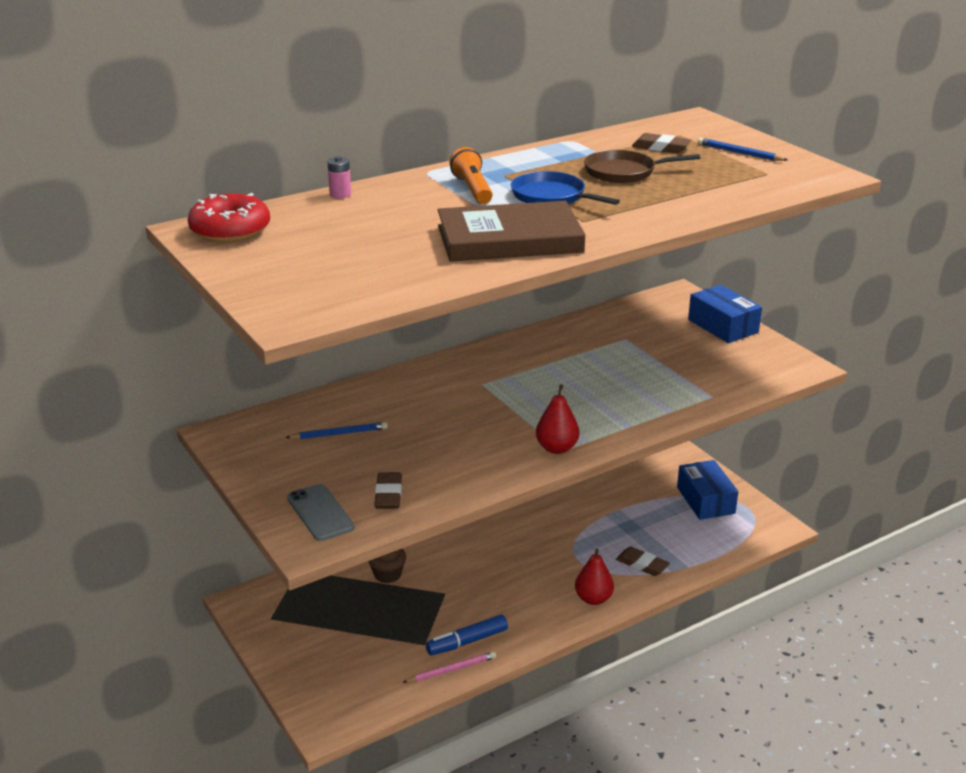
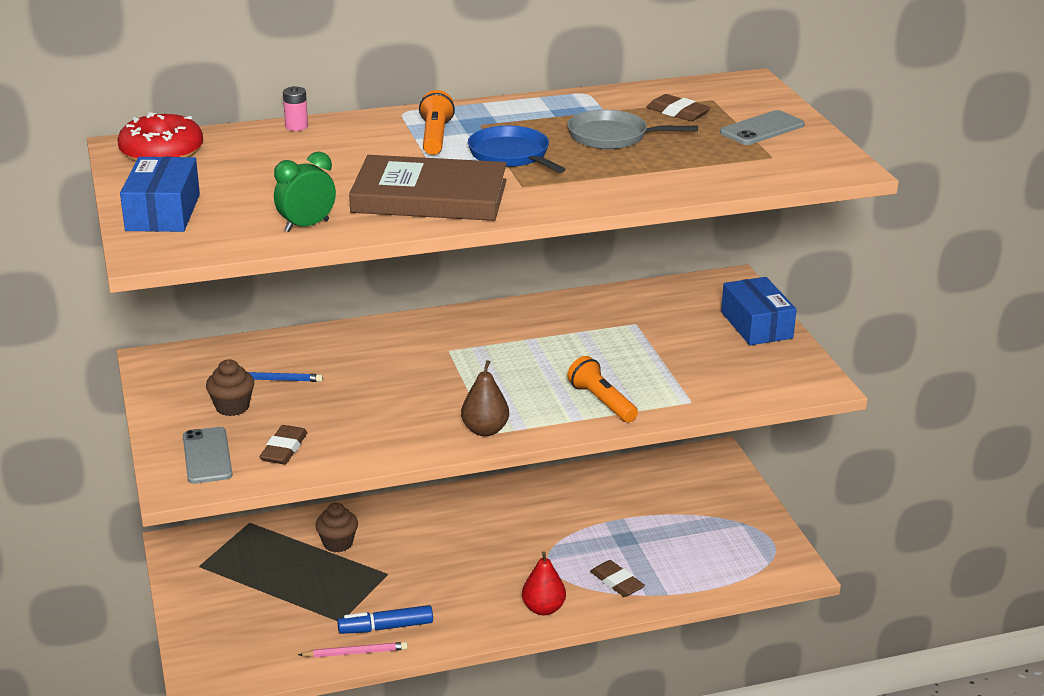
camera: 15 degrees right, 0 degrees up
red pear [536,384,580,454] -> brown pear [461,360,509,436]
brown pan [584,150,700,183] -> grey pan [567,110,698,149]
blue box [677,460,738,520] -> blue box moved to [120,157,200,232]
blue pencil [698,138,788,161] -> grey phone [720,110,805,145]
none -> brown cupcake [206,359,254,416]
none -> green clock [274,152,336,232]
none -> orange flashlight [567,356,638,422]

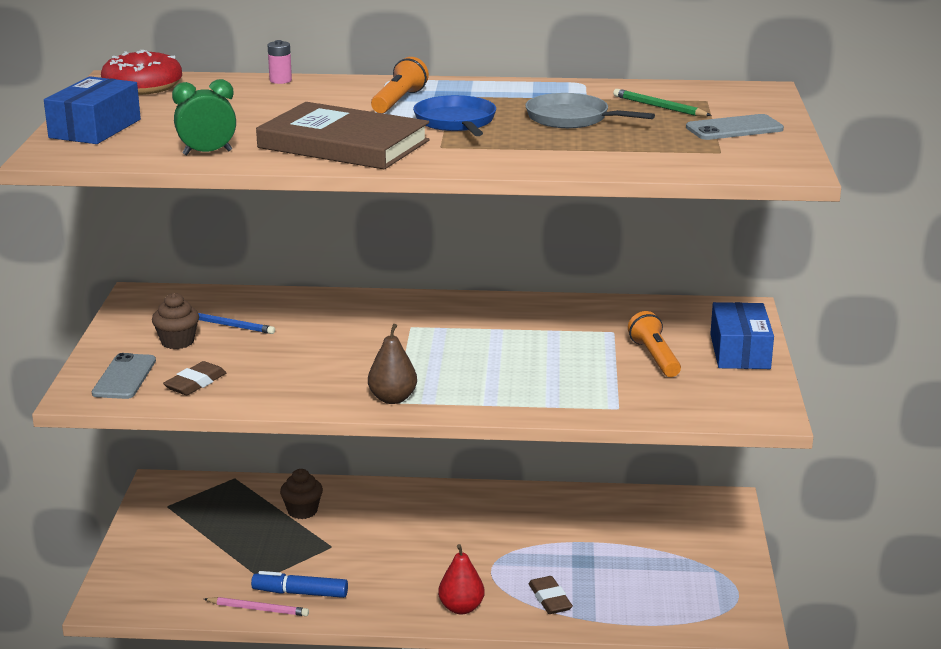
camera: 20 degrees right, 5 degrees down
orange flashlight [567,356,638,422] -> orange flashlight moved to [628,311,681,377]
brown eraser [646,94,711,121] -> green pencil [613,89,712,116]

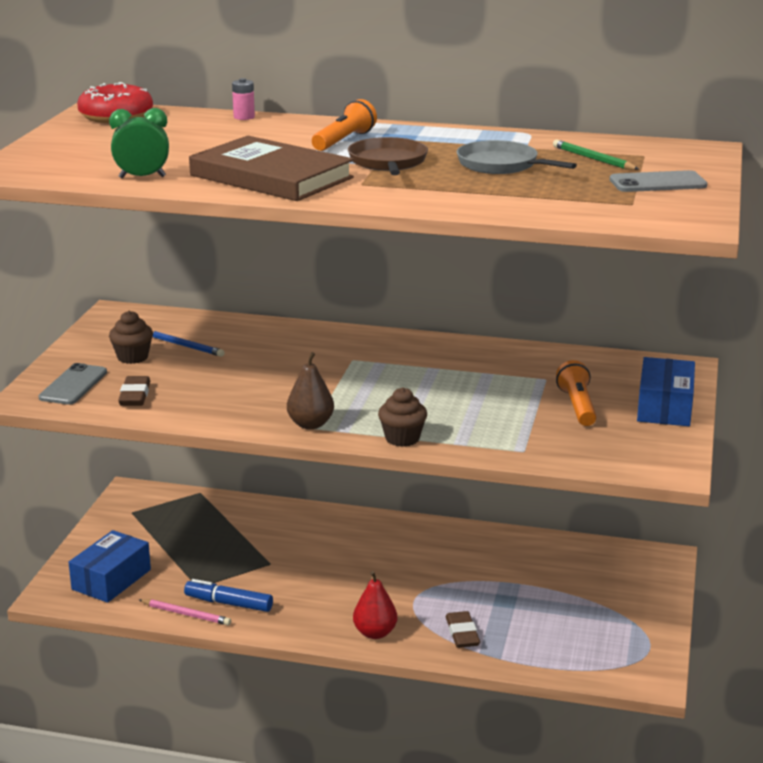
camera: 10 degrees right, 0 degrees up
blue box [44,77,141,144] -> blue box moved to [69,530,151,603]
brown eraser [163,361,227,395] -> brown eraser turned 45 degrees counterclockwise [118,376,150,406]
brown cupcake [280,469,323,519] -> brown cupcake moved to [378,387,427,447]
blue pan [413,95,496,136] -> brown pan [348,137,428,175]

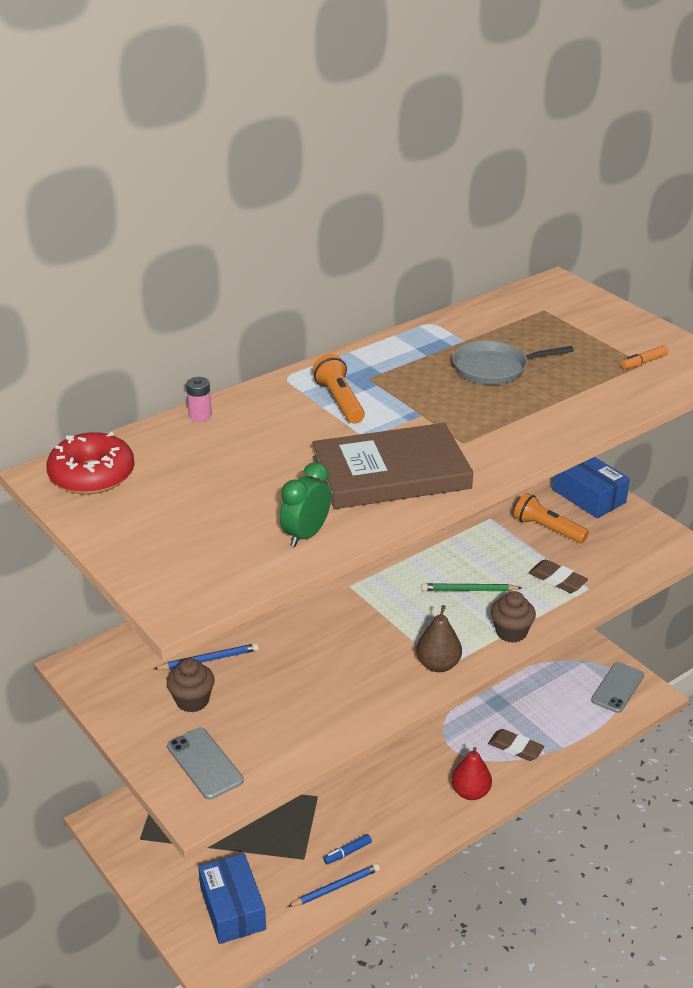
camera: 50 degrees left, 10 degrees up
brown eraser [118,376,150,406] -> brown eraser moved to [528,559,588,593]
pink pencil [139,599,231,625] -> blue pencil [288,864,380,907]
blue marker [184,579,273,612] -> blue marker [323,834,372,864], size x0.59
brown pan [348,137,428,175] -> none
green pencil [553,139,639,170] -> green pencil moved to [421,583,522,591]
grey phone [610,170,707,192] -> grey phone moved to [591,662,644,713]
none -> orange marker [621,345,668,369]

